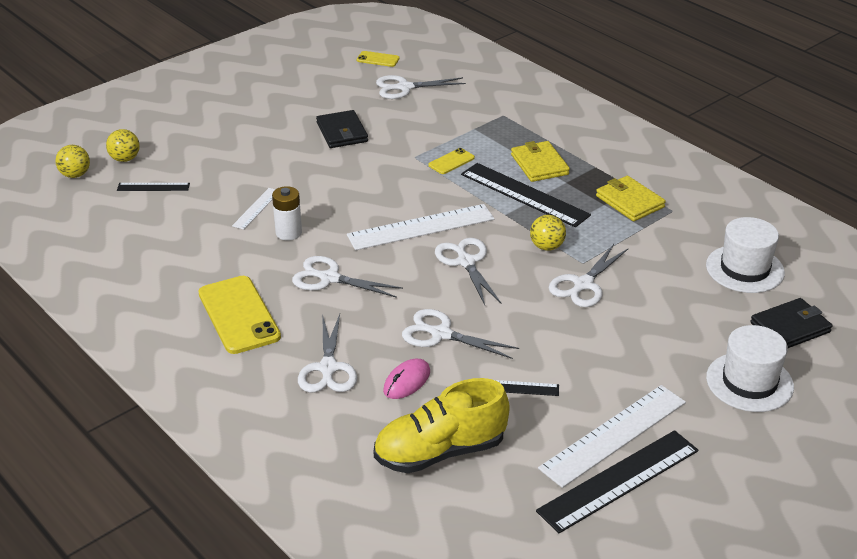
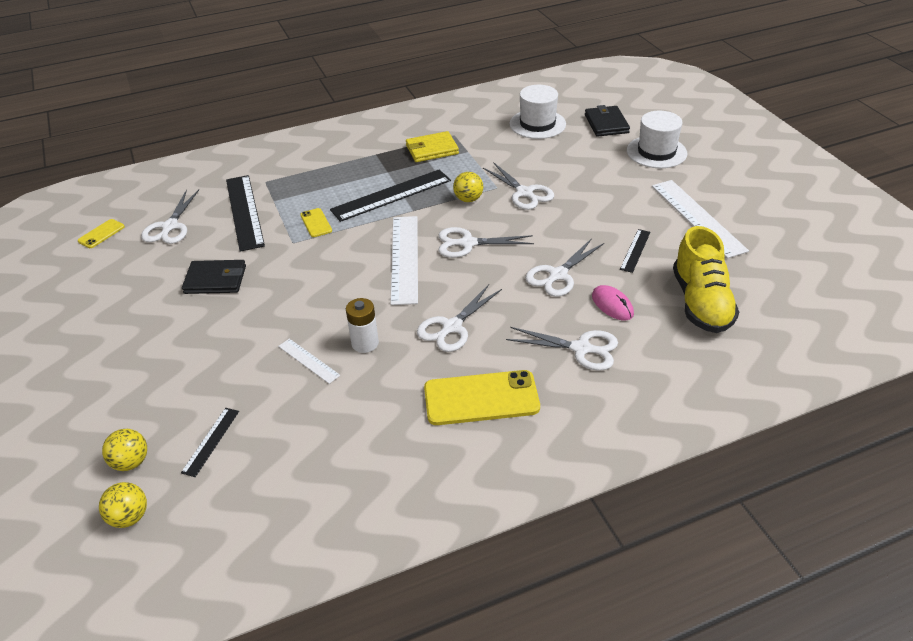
camera: 70 degrees left, 5 degrees up
yellow wallet [511,141,570,182] -> none
black ruler [536,430,698,533] -> black ruler moved to [226,175,265,252]

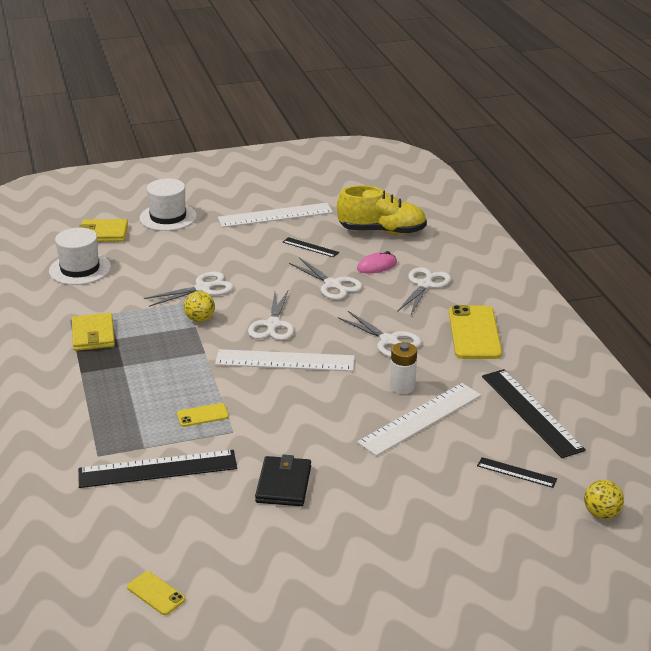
camera: 85 degrees left, 10 degrees down
yellow ball [102,429,147,471] -> none
white scissors [141,189,199,244] -> none
white ruler [278,339,340,384] -> white ruler [357,383,481,456], size x1.99
black ruler [330,169,451,222] -> black ruler moved to [482,369,586,458]
black wallet [585,105,630,137] -> yellow wallet [79,219,128,242]

